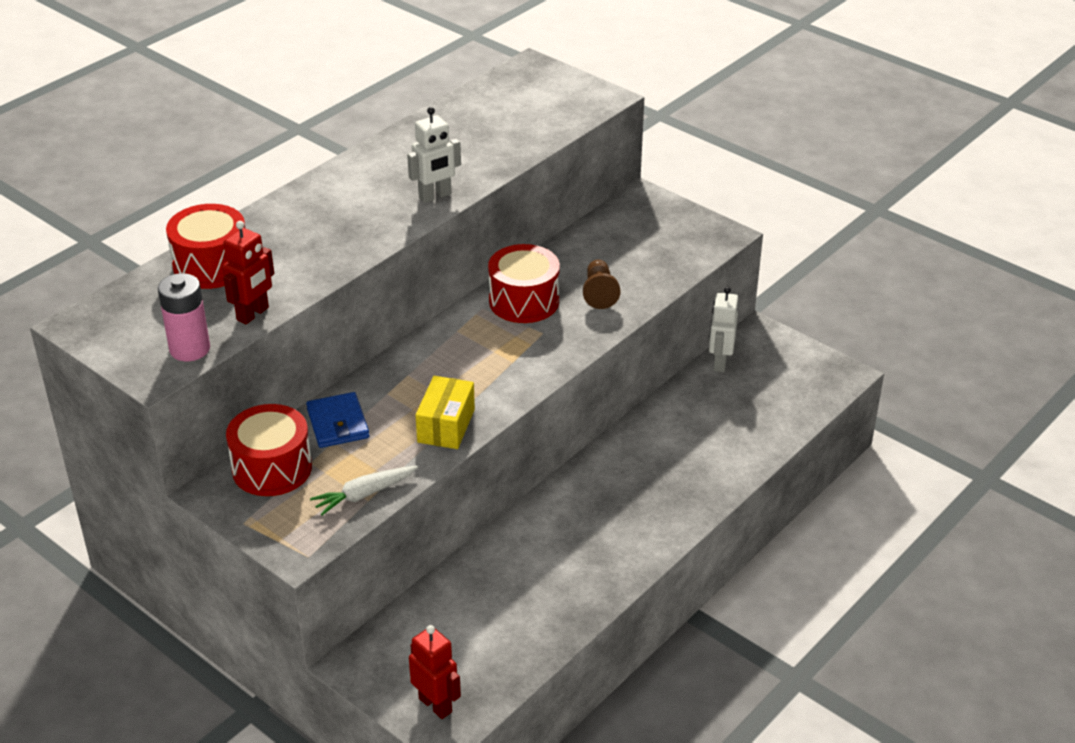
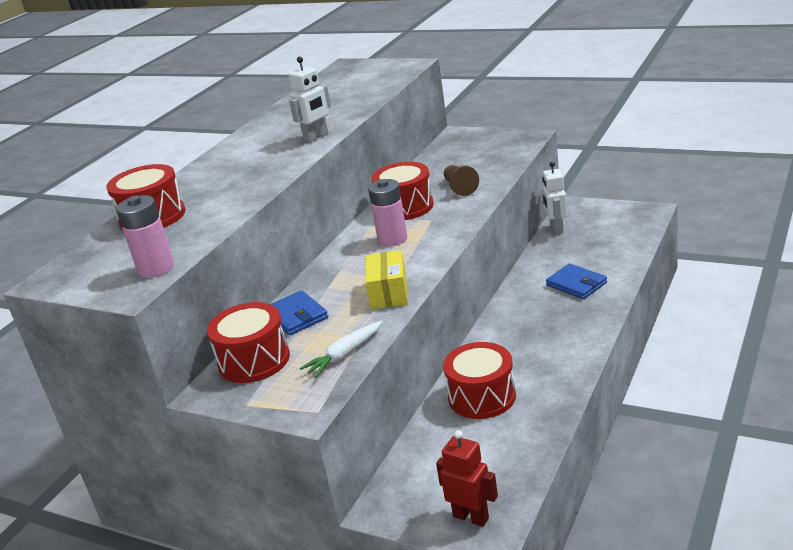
camera: 10 degrees left, 10 degrees down
red robot [222,221,274,324] -> none
none -> pink battery [368,179,408,246]
none -> red drum [443,342,516,419]
none -> blue wallet [546,263,607,299]

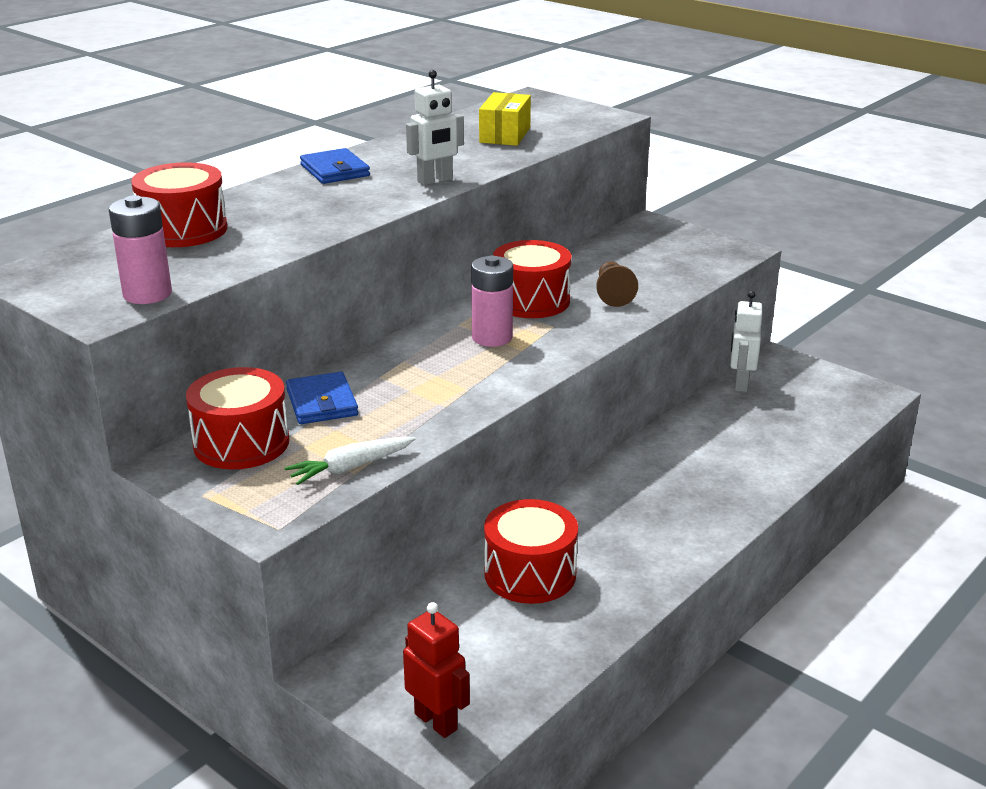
camera: 10 degrees right, 0 degrees up
yellow box [365,250,408,309] -> yellow box moved to [479,92,531,146]
blue wallet [546,263,607,299] -> blue wallet moved to [300,148,370,184]

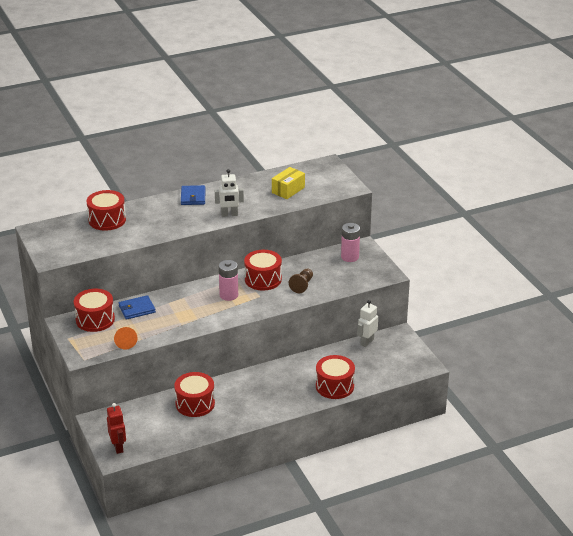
camera: 25 degrees right, 5 degrees up
pink battery [109,195,172,304] -> pink battery moved to [341,223,360,262]
white carrot [284,437,416,485] -> orange cone [114,327,137,350]
blue wallet [286,372,358,424] -> blue wallet turned 60 degrees clockwise [118,295,156,320]
none -> red drum [316,355,355,399]

